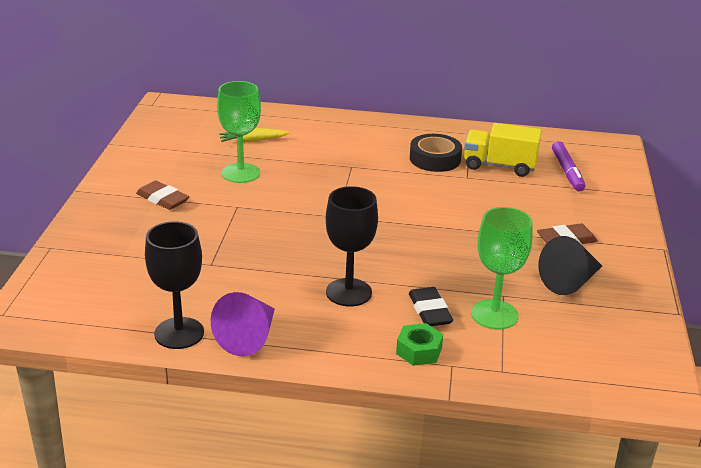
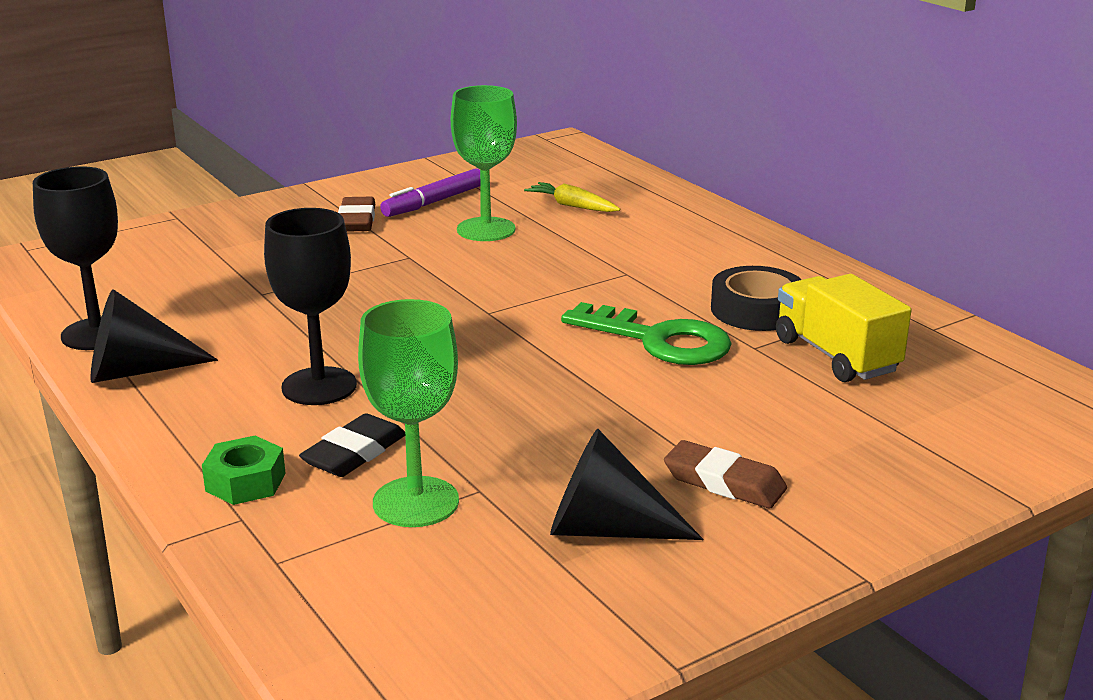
camera: 50 degrees right, 5 degrees down
purple cone [211,292,275,357] -> black cone [91,289,218,383]
purple marker [552,141,585,192] -> purple marker moved to [380,168,480,217]
none -> green key [561,302,732,365]

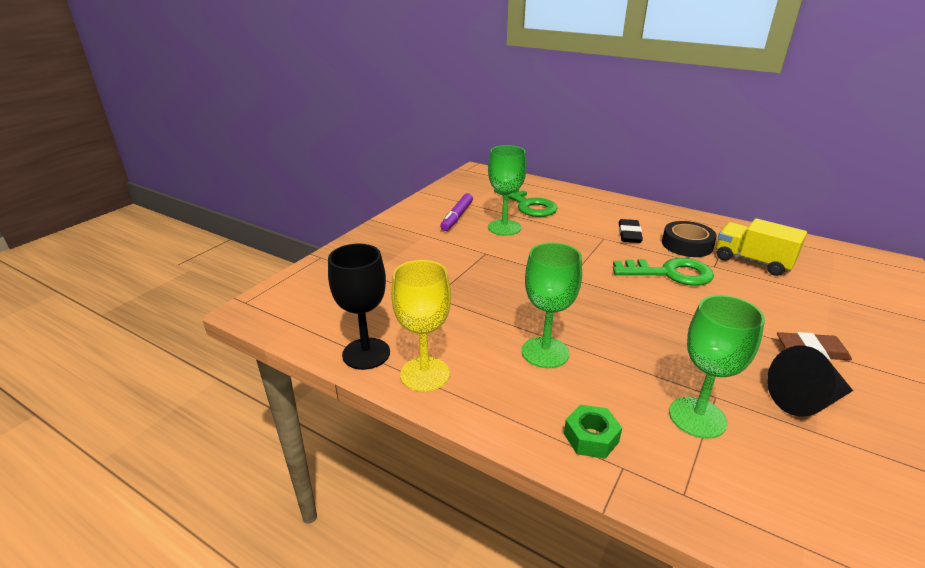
camera: 25 degrees left, 5 degrees up
black cone [91,289,218,383] -> yellow goblet [391,260,451,392]
black goblet [264,208,357,405] -> green goblet [522,242,582,368]
black eraser [299,413,405,477] -> black eraser moved to [619,219,643,243]
brown eraser [338,197,375,232] -> none
yellow carrot [524,182,620,212] -> green key [494,189,558,217]

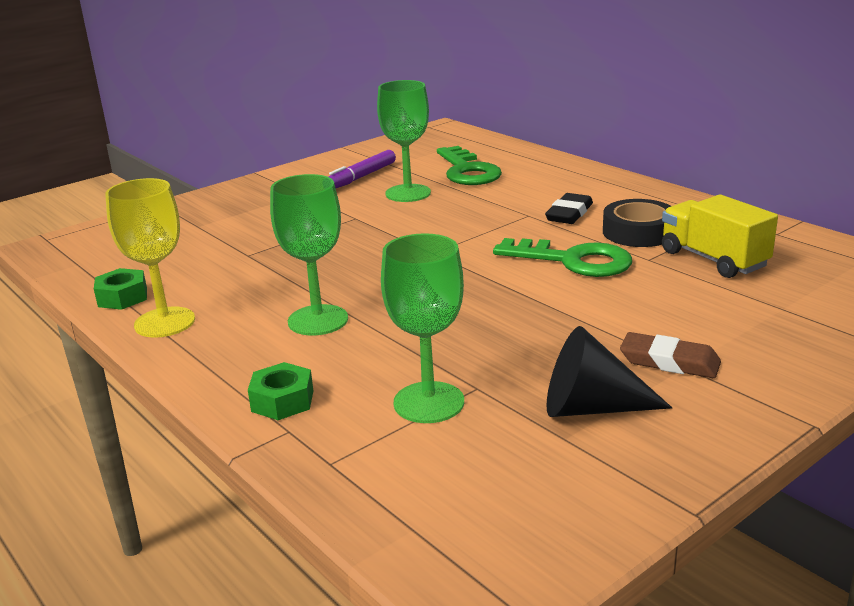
camera: 20 degrees right, 5 degrees down
black goblet [328,244,390,370] -> green nut [94,268,147,310]

